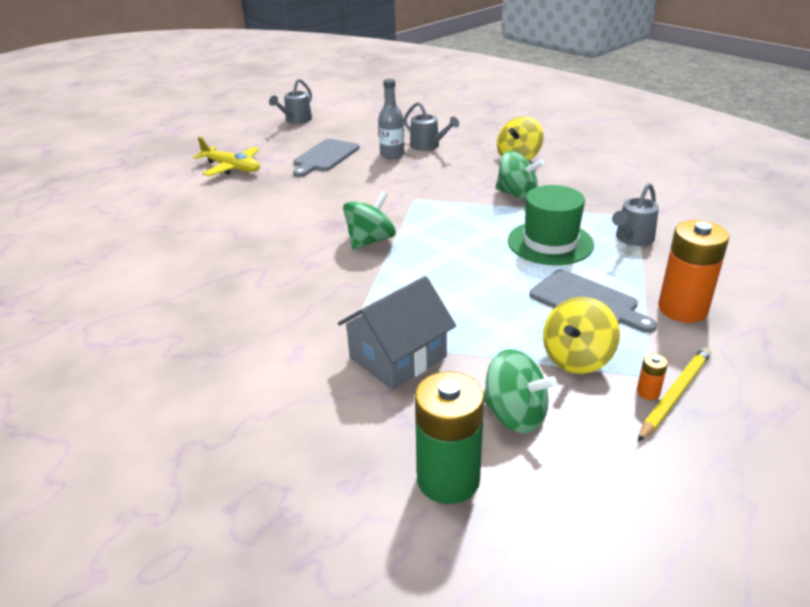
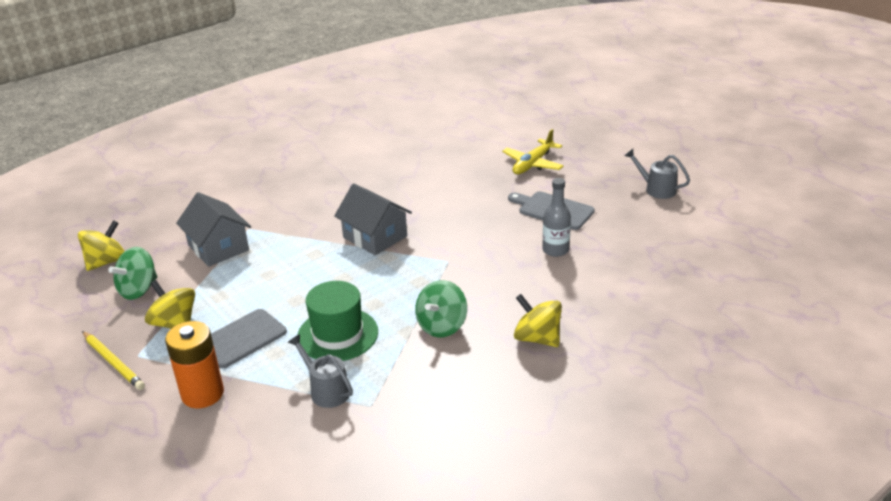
camera: 95 degrees right, 0 degrees up
green spinning top [343,191,396,250] -> grey house [334,183,412,255]
grey watering can [404,102,459,151] -> none
green battery [415,371,484,504] -> yellow spinning top [78,220,124,271]
orange battery [637,354,668,400] -> none

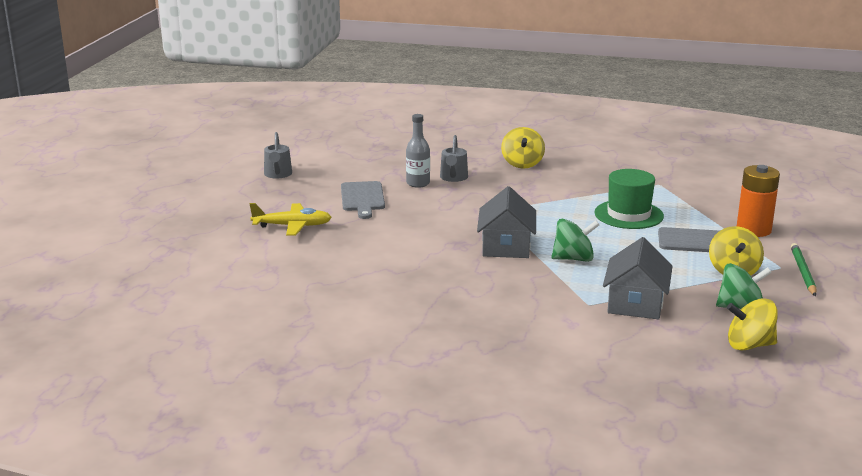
camera: 130 degrees left, 10 degrees down
yellow pencil [82,331,145,390] -> green pencil [791,243,816,296]
grey watering can [287,334,353,408] -> grey watering can moved to [440,135,468,182]
green spinning top [415,280,467,337] -> green spinning top moved to [551,219,599,262]

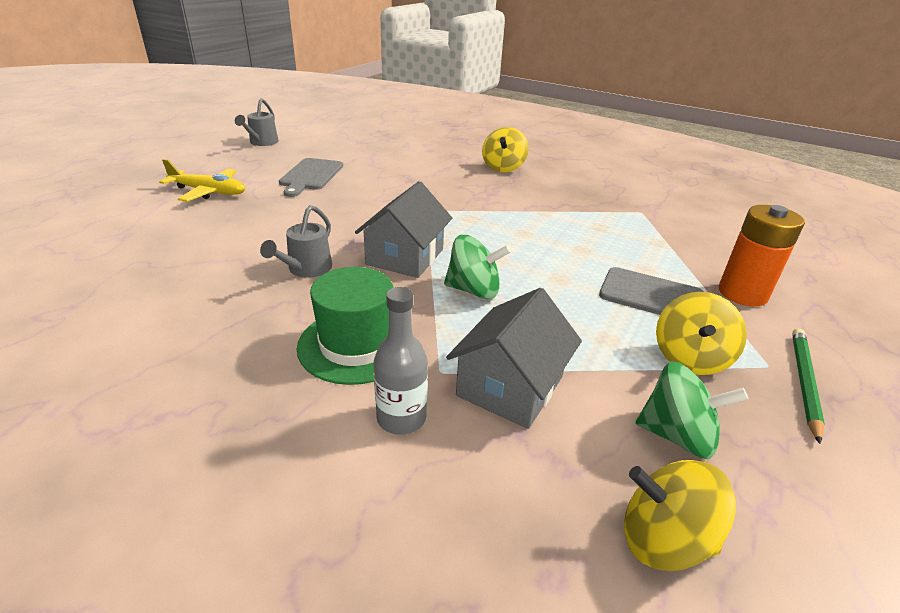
camera: 15 degrees right, 10 degrees up
grey bottle [406,114,430,188] -> grey bottle moved to [374,287,428,435]
grey watering can [440,135,468,182] -> grey watering can moved to [260,205,332,278]
green hat [594,169,664,229] -> green hat moved to [297,267,393,385]

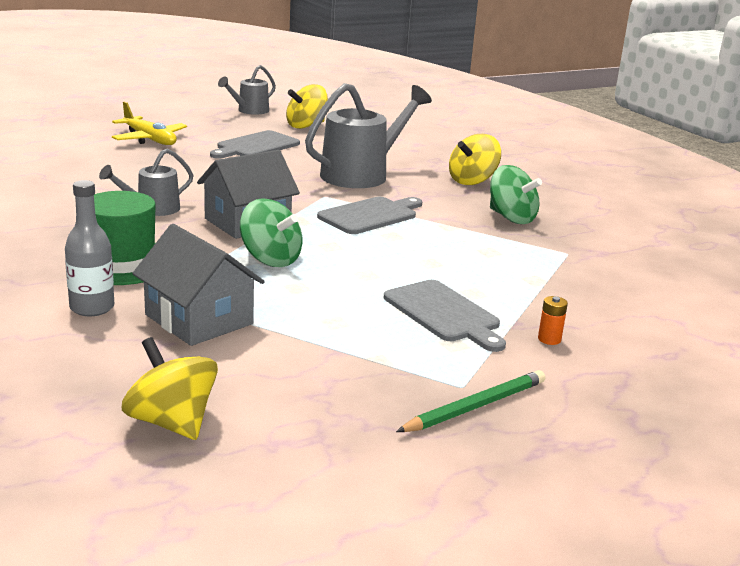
camera: 30 degrees right, 10 degrees down
grey house [446,288,582,429] -> grey house turned 75 degrees clockwise [132,224,265,346]
green spinning top [635,361,748,459] -> green spinning top moved to [490,165,542,224]
yellow spinning top [656,292,747,375] -> yellow spinning top moved to [286,84,328,129]
orange battery [719,205,805,306] -> orange battery [538,296,568,345], size x0.41
none -> grey watering can [305,83,432,188]
none -> grey cutting board [317,197,422,234]

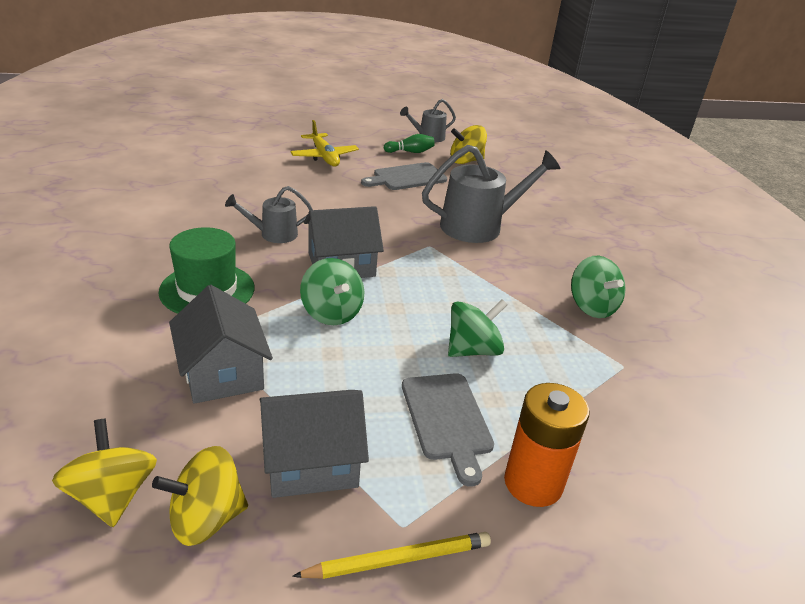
camera: 20 degrees right, 10 degrees up
grey bottle [65,180,114,316] -> none
grey cutting board [317,197,422,234] -> none
green pencil [396,370,546,432] -> yellow pencil [292,532,491,579]
yellow spinning top [449,134,501,185] -> yellow spinning top moved to [152,446,248,546]
orange battery [538,296,568,345] -> orange battery [504,383,590,507], size x2.46
none -> grey house [260,390,369,498]
none -> green bowling pin [384,134,435,153]
none -> green spinning top [448,299,508,357]

